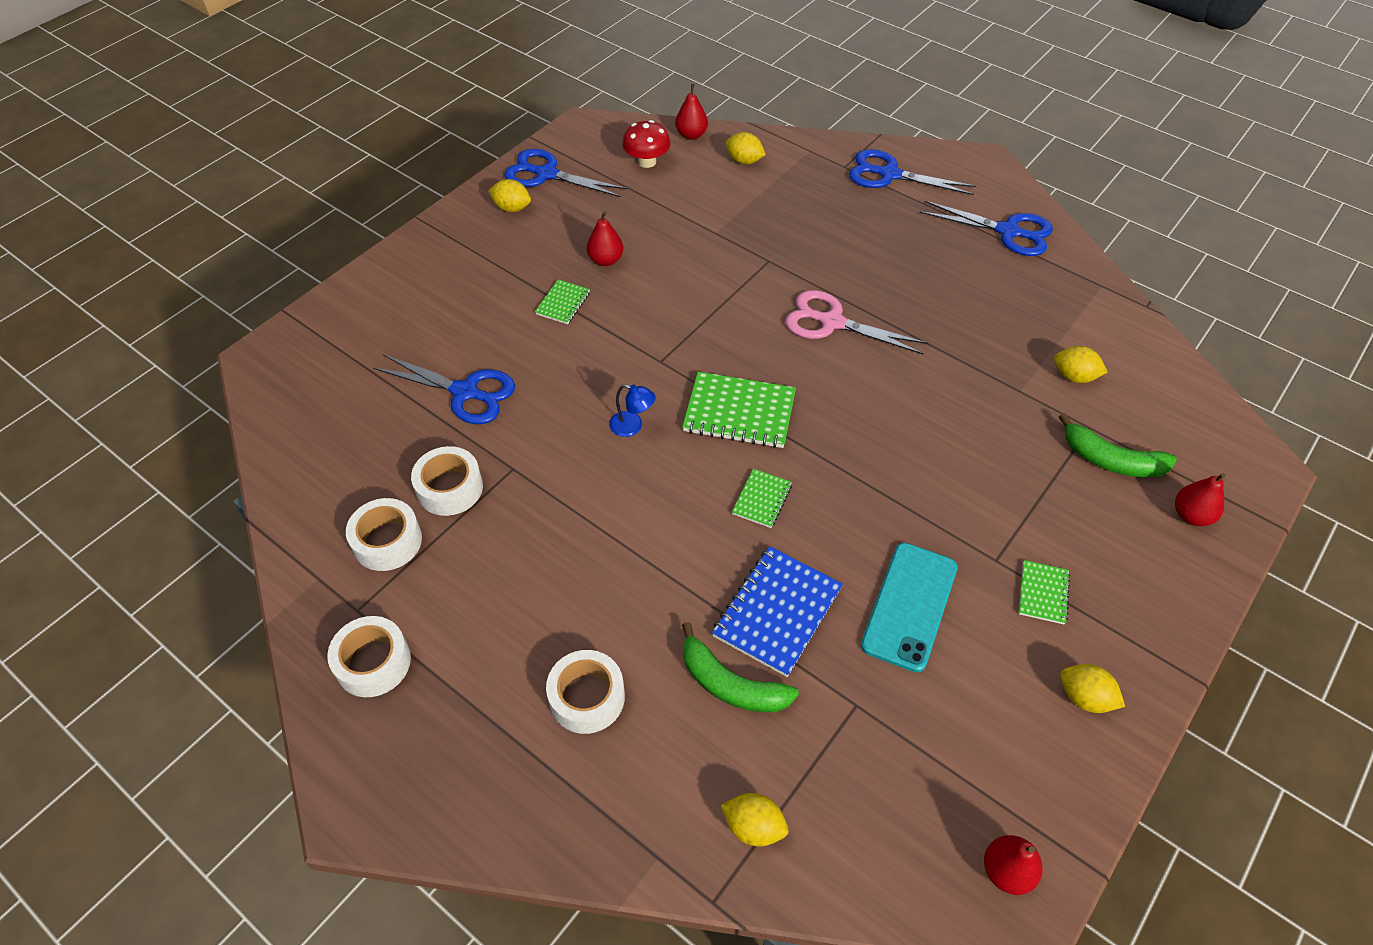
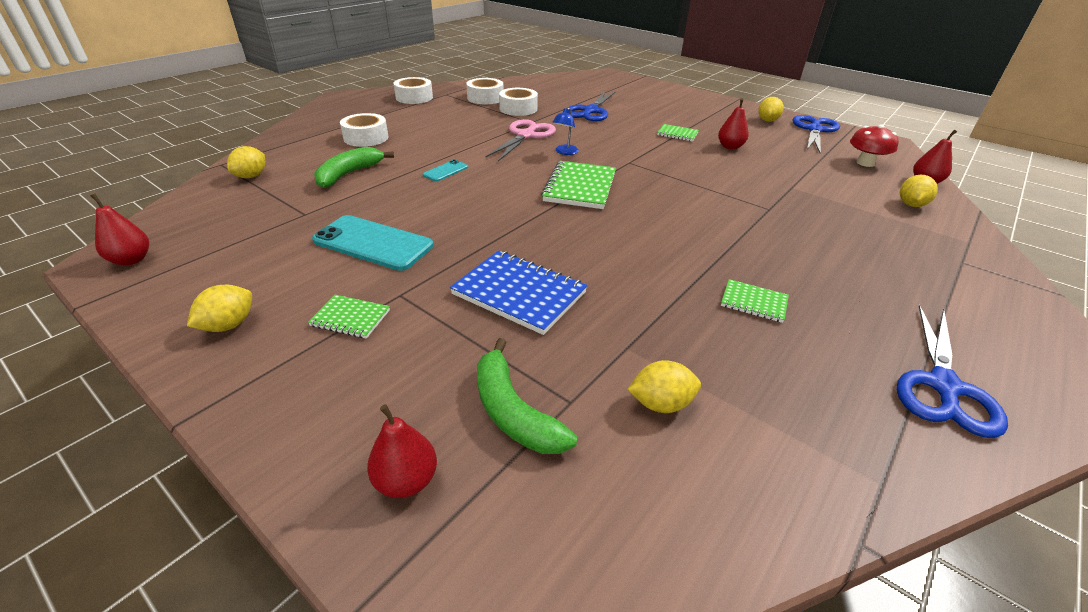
camera: 90 degrees right, 15 degrees down
blue notebook [712,546,843,677] -> blue notebook moved to [450,250,588,335]
green notebook [732,469,792,528] -> green notebook moved to [721,279,789,323]
pink scissors [785,290,928,355] -> pink scissors moved to [486,119,556,161]
blue scissors [849,149,976,195] -> none
yellow lemon [1054,346,1108,383] -> yellow lemon turned 60 degrees clockwise [627,360,701,413]
green banana [1059,413,1177,477] -> green banana turned 60 degrees counterclockwise [477,338,577,454]
none -> turquoise phone [423,160,468,182]

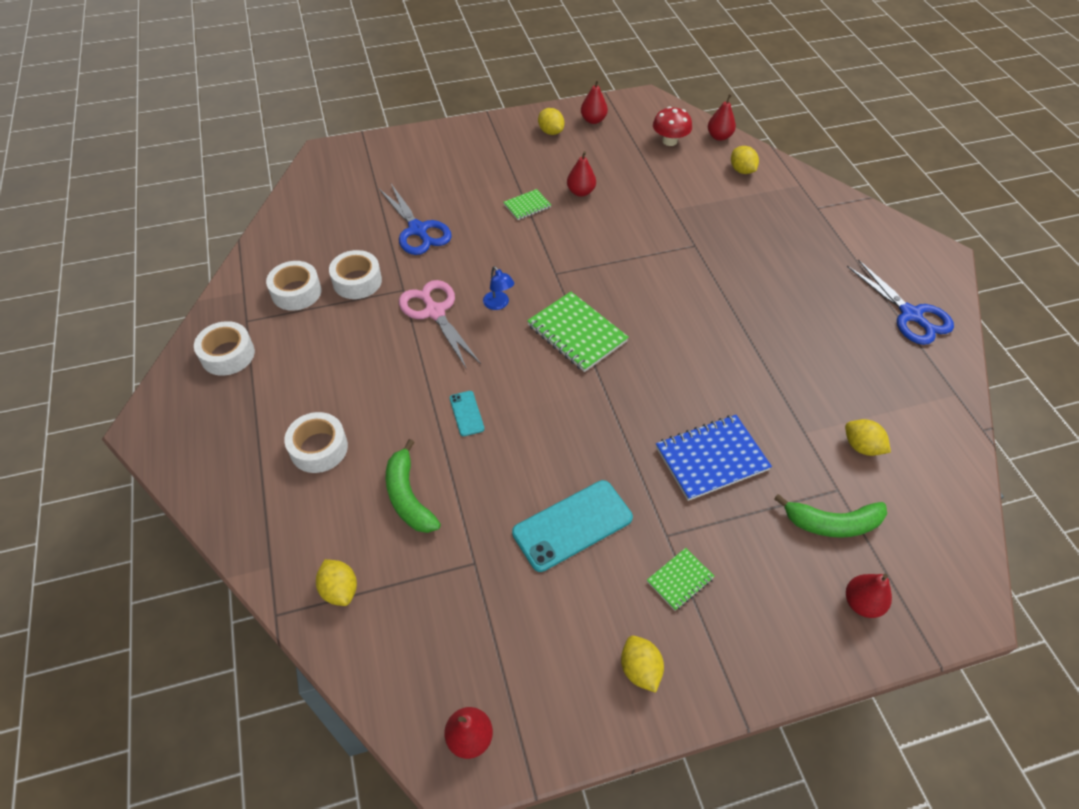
camera: 55 degrees left, 15 degrees up
yellow lemon [627,360,701,413] -> yellow lemon turned 75 degrees counterclockwise [845,419,891,456]
green notebook [721,279,789,323] -> none
blue scissors [792,115,840,154] -> red pear [581,79,608,124]

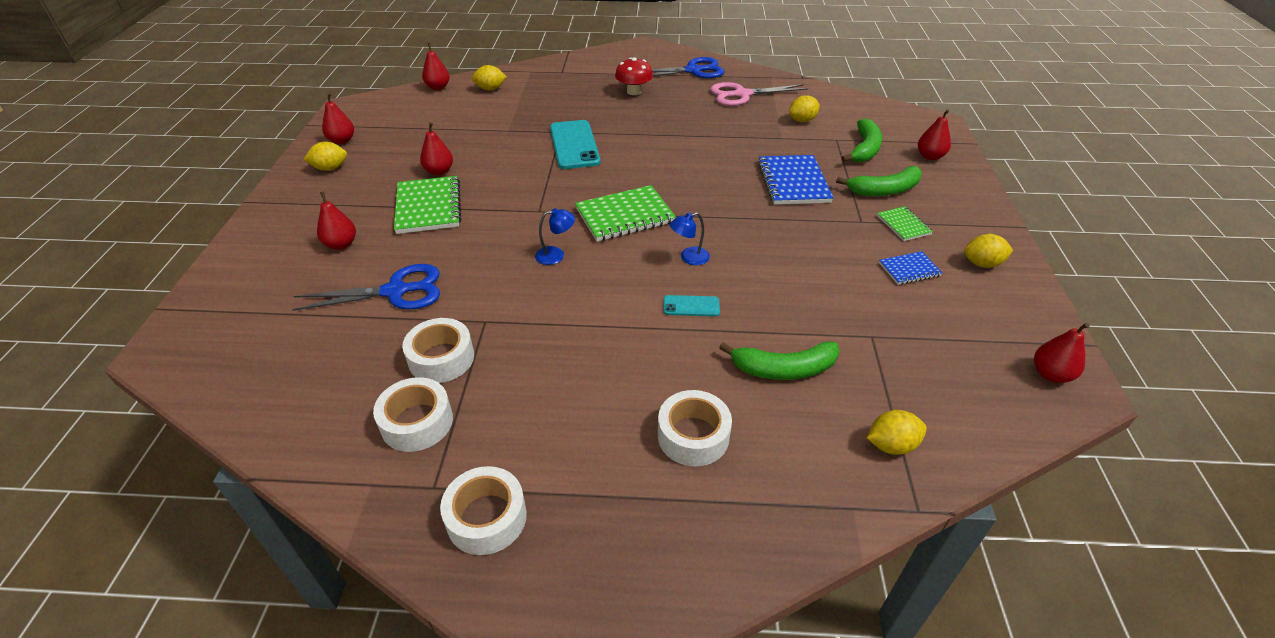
camera: 70 degrees left, 10 degrees down
pink scissors [399,280,481,369] -> pink scissors moved to [710,82,808,106]
green notebook [504,189,551,220] -> green notebook [394,176,461,234], size x1.86
turquoise phone [512,480,633,572] -> turquoise phone moved to [550,120,600,169]
red mushroom [653,106,692,146] -> red mushroom moved to [615,57,653,95]
none -> red pear [317,192,356,250]
none -> blue lamp [670,212,710,265]
none -> green banana [836,166,922,196]
none -> blue notebook [879,251,942,285]

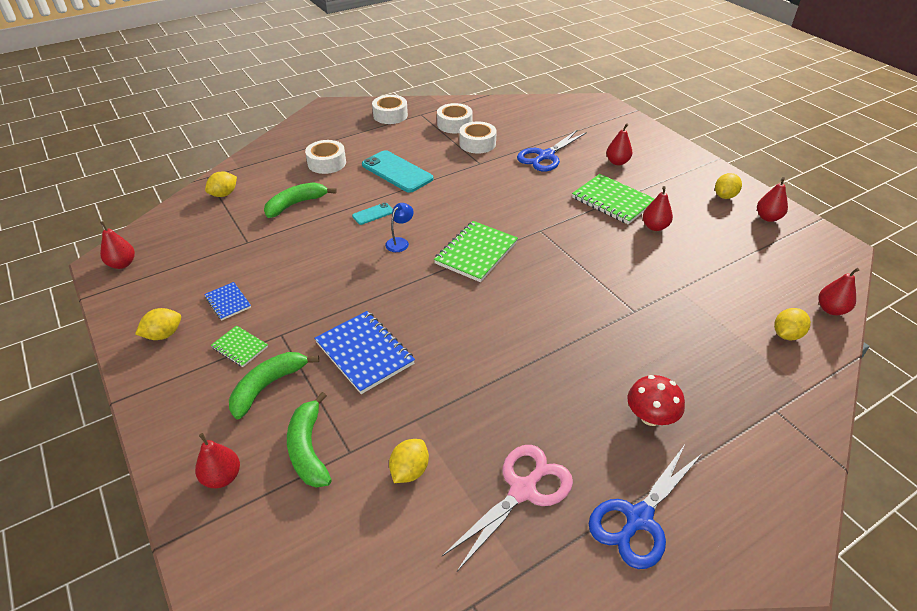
camera: 145 degrees right, 0 degrees up
blue lamp [535,208,575,265] -> none
turquoise phone [550,120,600,169] -> turquoise phone moved to [362,150,433,193]
blue notebook [879,251,942,285] -> blue notebook turned 75 degrees counterclockwise [204,282,251,320]

